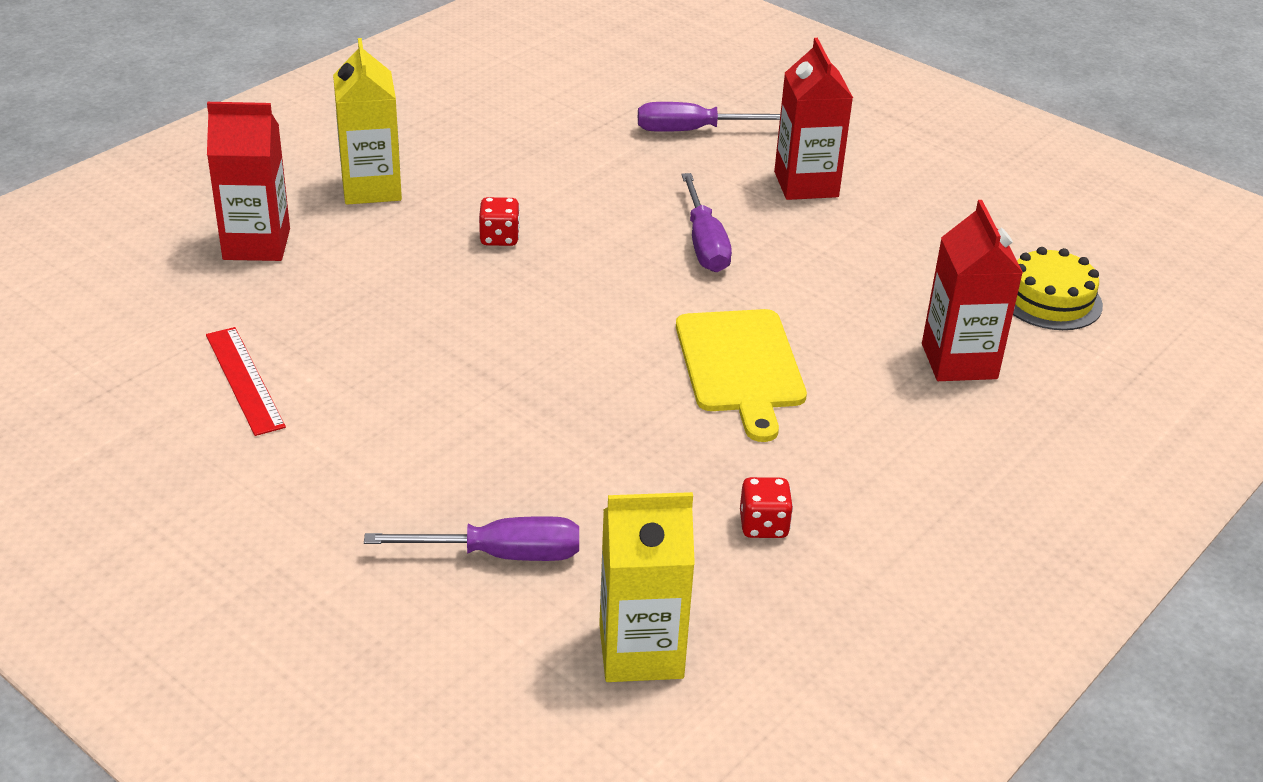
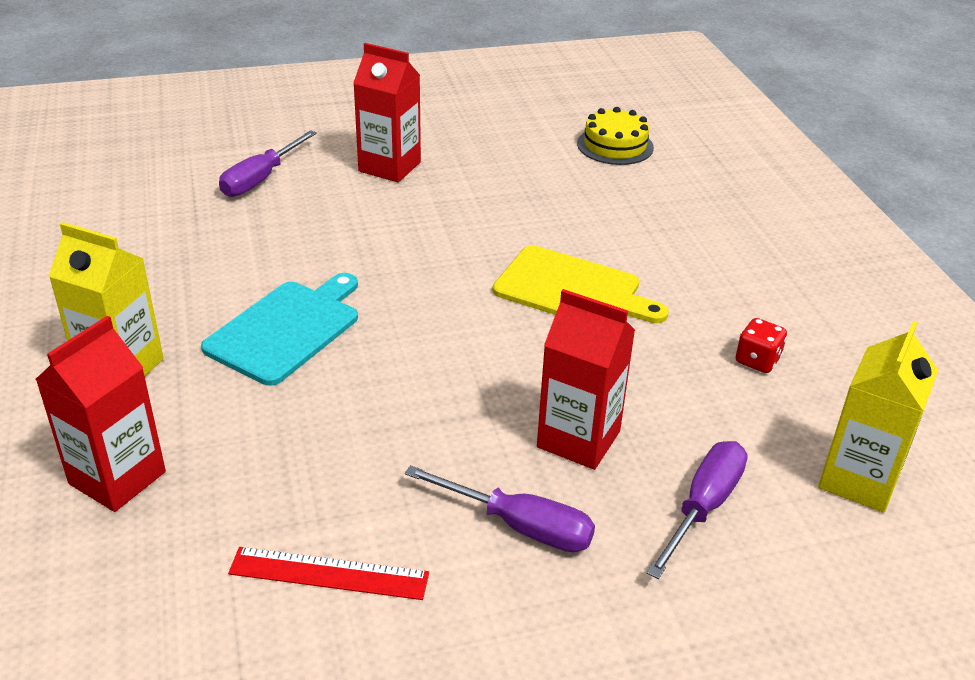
camera: 55 degrees left, 0 degrees up
red dice [479,197,520,246] -> turquoise cutting board [201,273,358,386]
purple screwdriver [681,173,732,272] -> purple screwdriver moved to [405,465,595,552]
red carton [922,200,1023,381] -> red carton moved to [537,289,635,470]

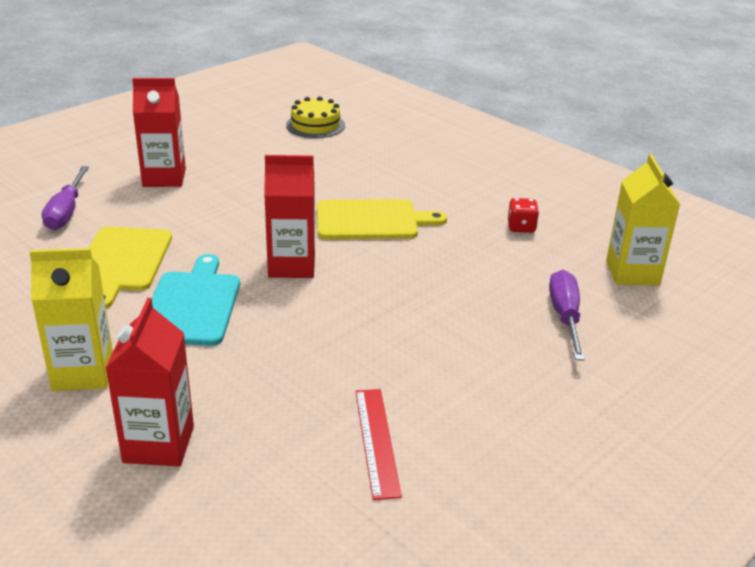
camera: 30 degrees left, 5 degrees down
red ruler [228,547,429,600] -> red ruler turned 75 degrees counterclockwise [355,389,402,500]
purple screwdriver [405,465,595,552] -> none
red carton [537,289,635,470] -> red carton moved to [264,155,315,278]
none -> yellow cutting board [89,227,172,309]

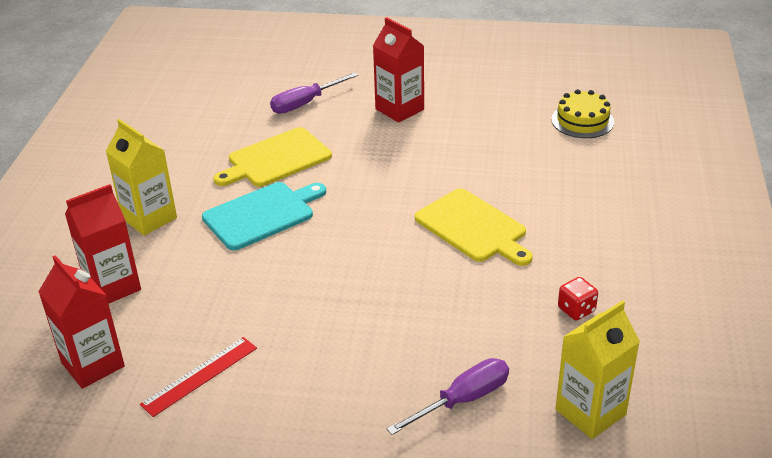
camera: 55 degrees right, 5 degrees up
red carton [264,155,315,278] -> red carton moved to [38,255,125,389]

